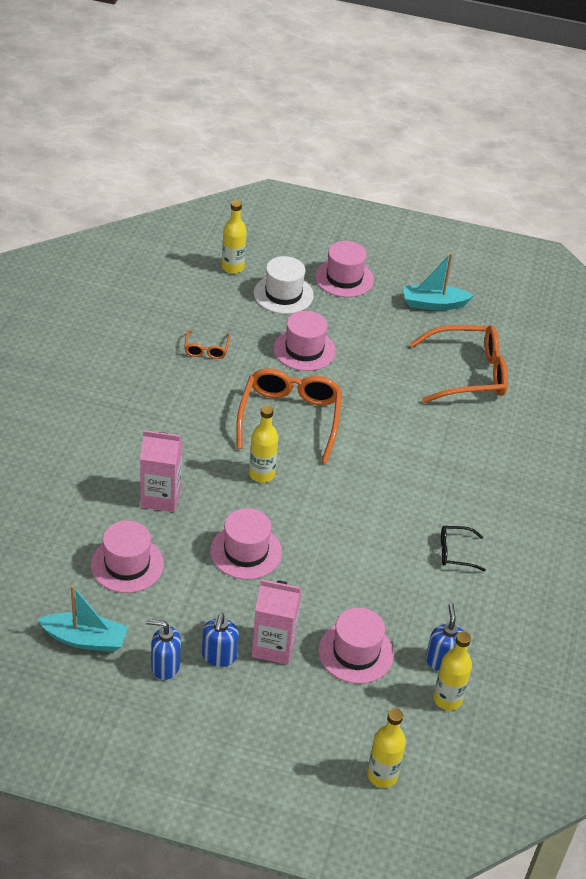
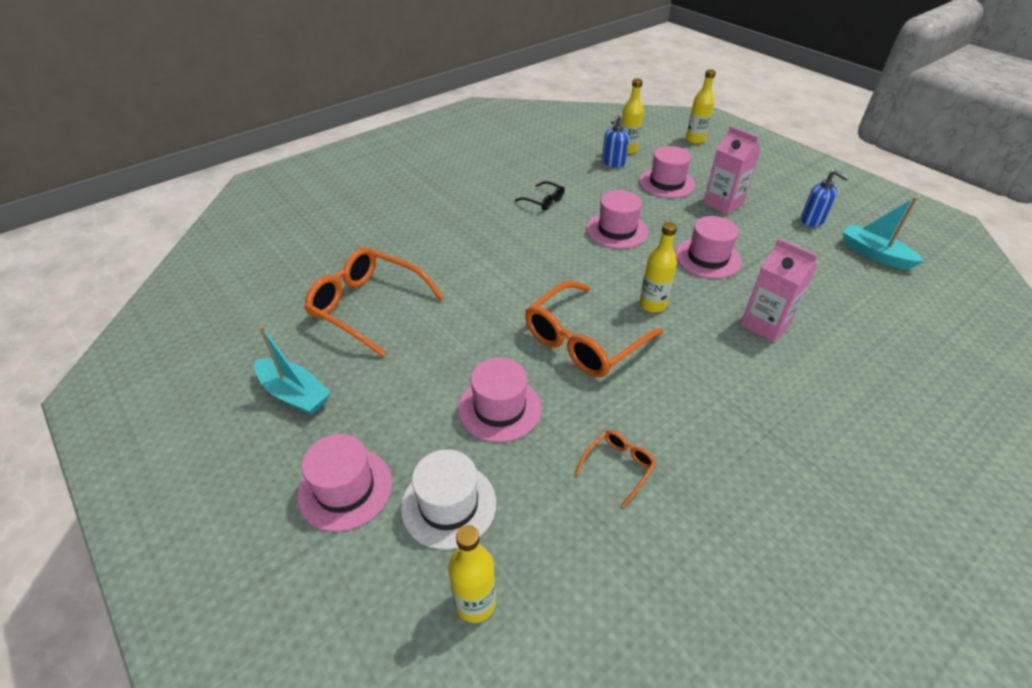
camera: 140 degrees left, 0 degrees up
pink hat [91,521,164,593] -> pink hat moved to [587,190,648,249]
blue soap dispenser [202,613,239,667] -> none

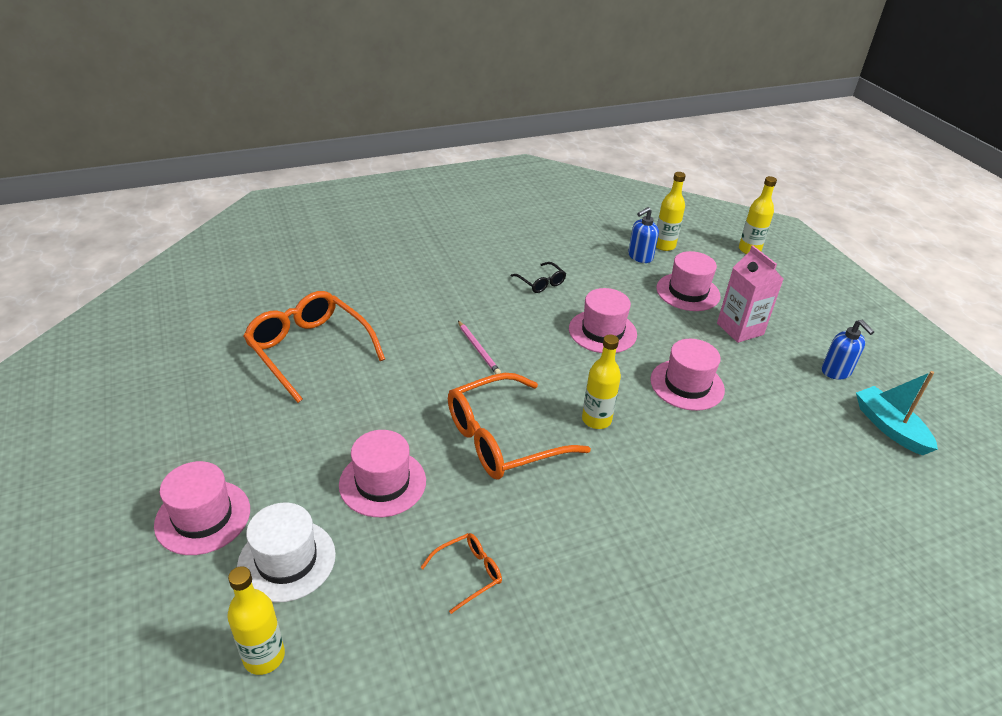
camera: 15 degrees right, 5 degrees down
turquoise boat [254,326,331,415] -> none
pink carton [740,238,818,342] -> none
none -> pink pencil [458,321,501,374]

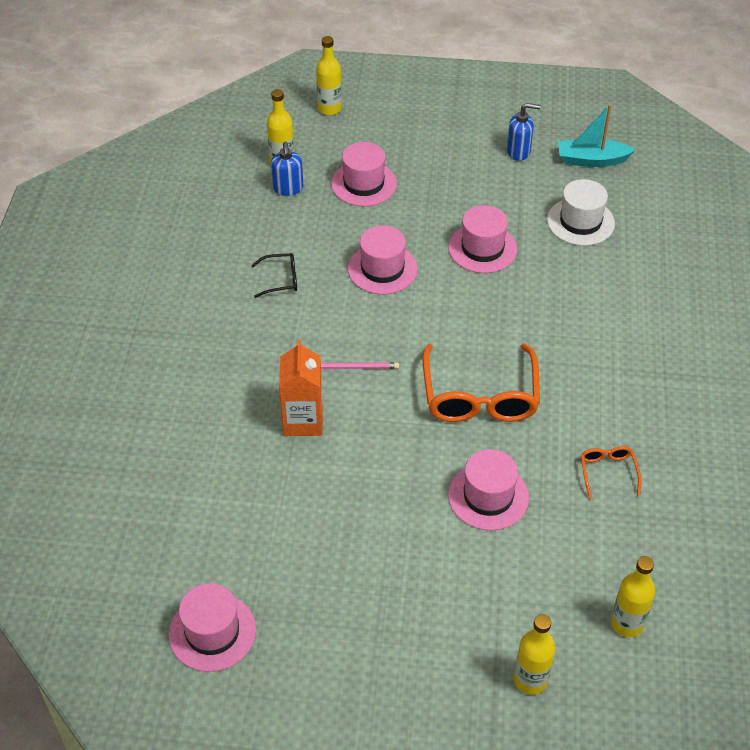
camera: 60 degrees left, 10 degrees up
pink hat [154,461,250,555] -> pink hat moved to [169,583,256,672]
white hat [237,502,336,603] -> white hat moved to [547,179,615,246]
orange glasses [243,291,385,403] -> none
yellow bottle [582,335,621,429] -> yellow bottle moved to [514,614,556,695]
pink carton [717,246,783,343] -> none
none -> orange carton [279,340,323,436]

